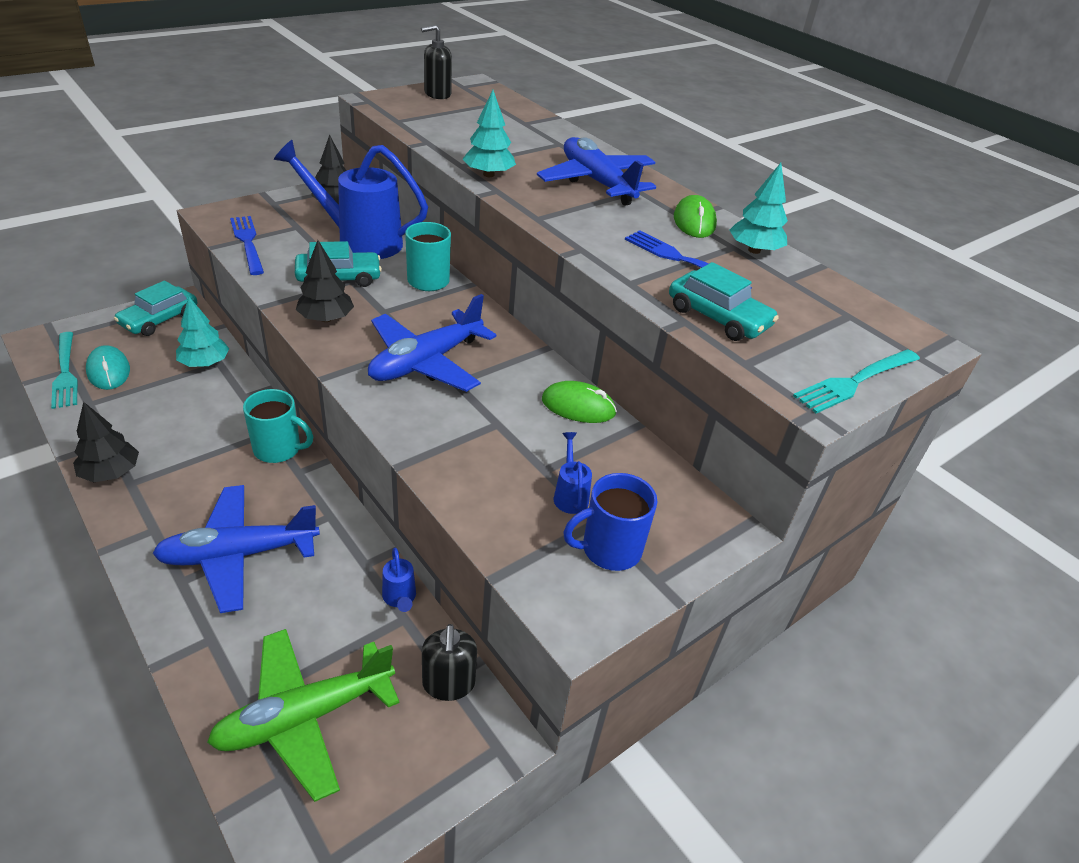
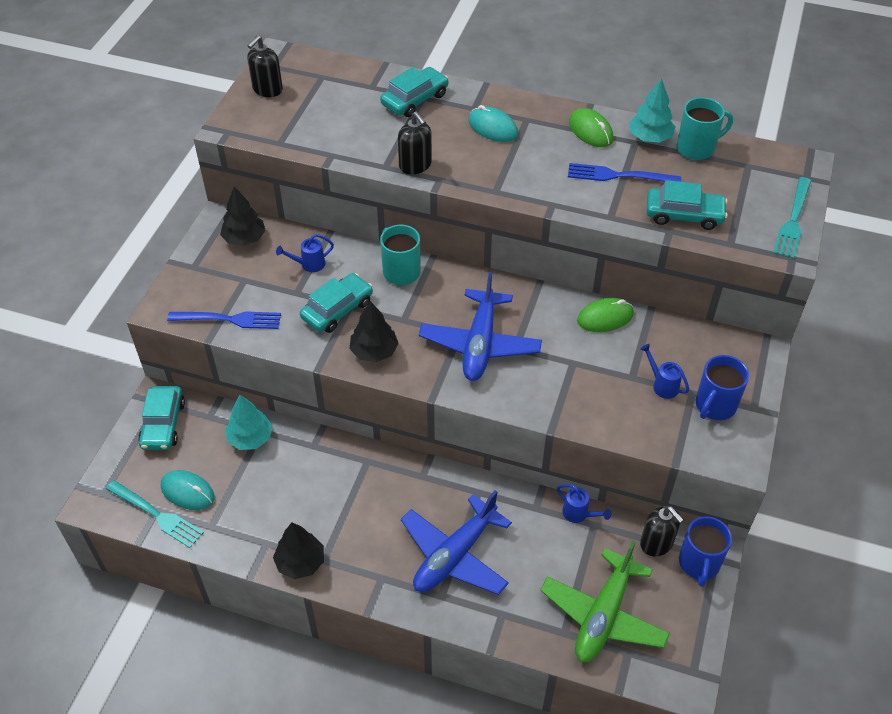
camera: 30 degrees left, 10 degrees up
blue fork [230,216,264,275] -> blue fork turned 150 degrees clockwise [167,311,281,329]
turquoise mug [243,389,313,463] -> turquoise mug moved to [677,97,733,160]
blue watering can [274,140,428,259] -> blue watering can [276,234,334,272], size x0.40
turquoise tree [462,90,516,177] -> black soap dispenser [398,111,432,174]
blue plane [537,137,656,206] -> turquoise mouse [468,105,518,142]
none -> turquoise car [380,67,448,117]
none -> blue mug [679,516,732,587]

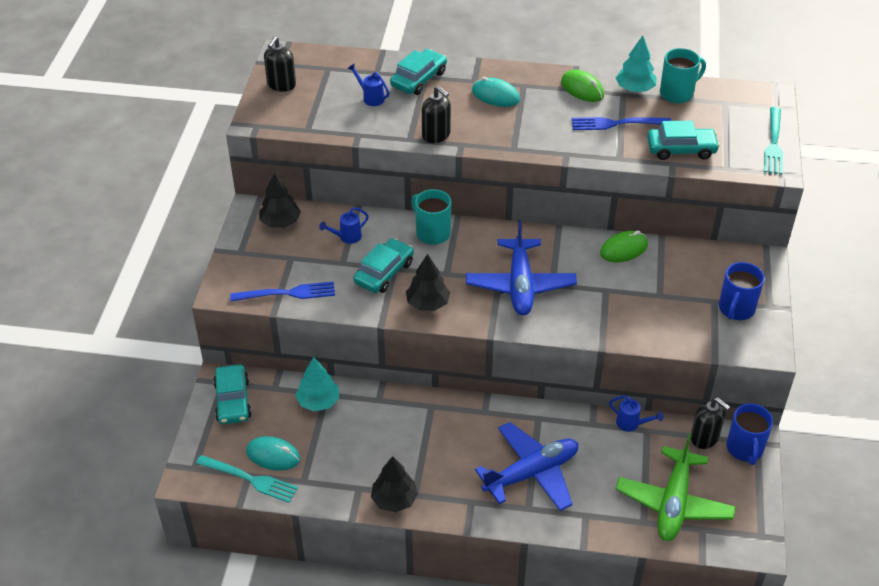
camera: 10 degrees left, 5 degrees down
blue plane [401,490,512,595] -> blue plane turned 150 degrees counterclockwise [475,422,578,511]
blue watering can [640,344,689,399] -> blue watering can moved to [347,64,389,106]

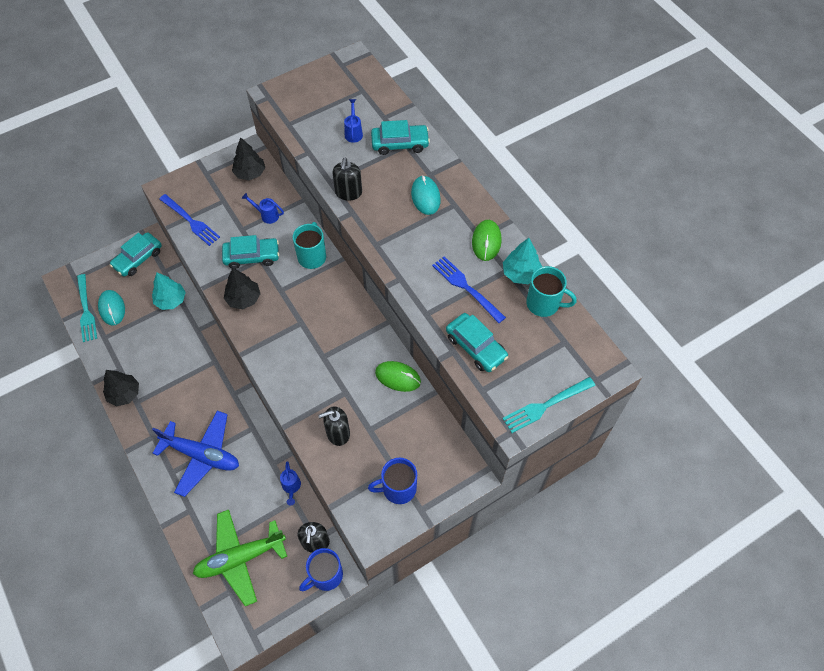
camera: 50 degrees right, 15 degrees up
black soap dispenser [264,36,296,92] -> black soap dispenser moved to [318,407,350,446]
blue plane [466,220,577,315] -> none

